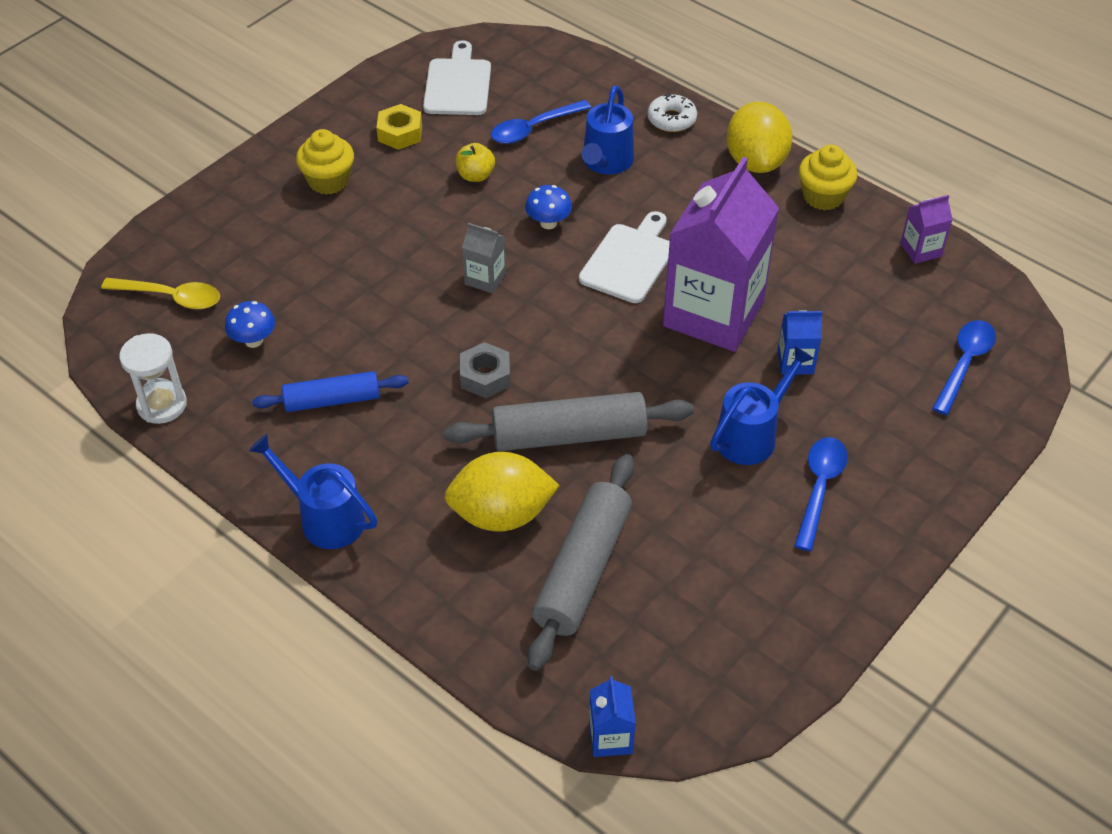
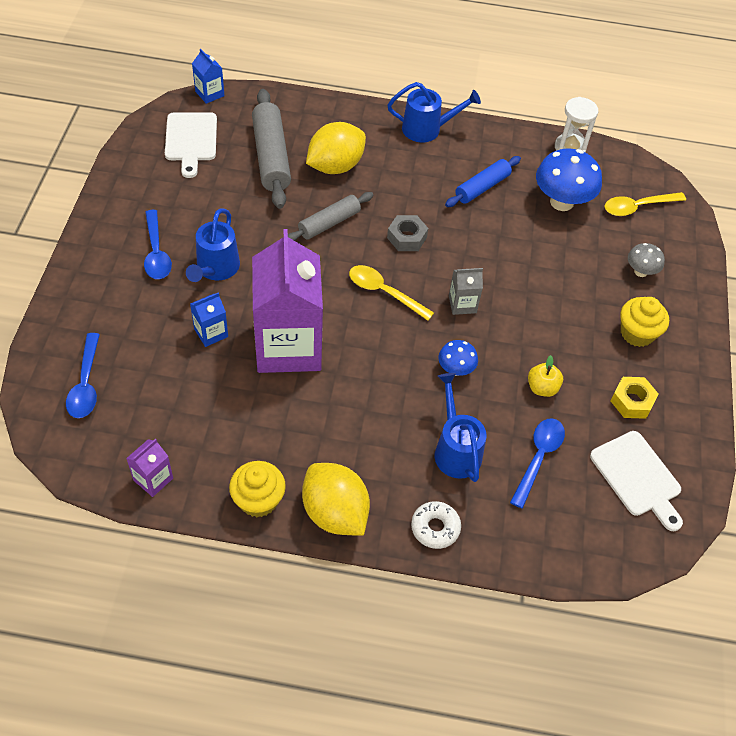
camera: 145 degrees right, 5 degrees up
blue mushroom [225,301,275,348] -> blue mushroom [536,148,602,211], size x1.87
grey rolling pin [444,392,694,451] -> grey rolling pin [288,192,373,241], size x0.64
white cutting board [579,211,670,303] -> white cutting board moved to [165,112,217,178]
none -> yellow spoon [349,265,434,321]
none -> grey mushroom [628,243,665,277]

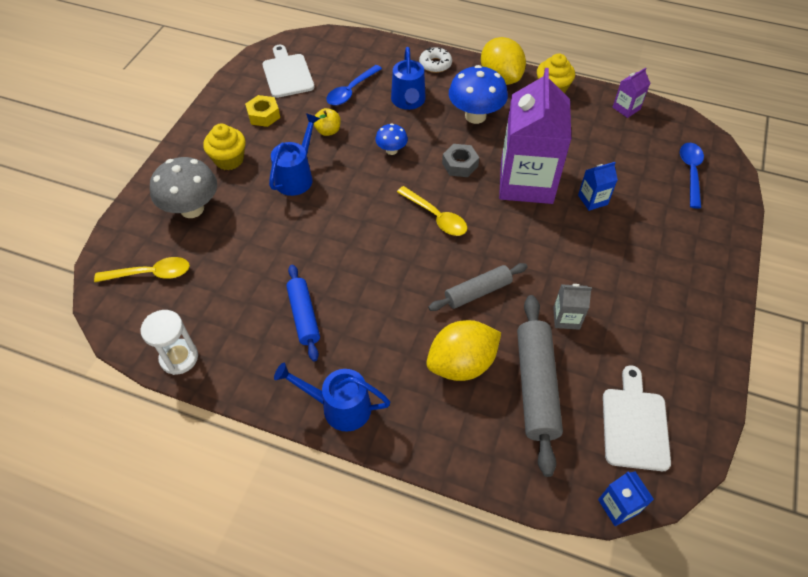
camera: 165 degrees left, 0 degrees up
blue spoon [144,210,172,279] -> none
blue watering can [186,209,240,282] -> blue watering can moved to [269,113,320,196]
grey nut [387,215,428,251] -> grey nut moved to [442,144,479,177]
blue rolling pin [445,156,521,207] -> blue rolling pin turned 75 degrees counterclockwise [286,265,320,361]
grey carton [449,268,483,315] -> grey carton moved to [553,284,592,330]
blue mushroom [536,148,602,211] -> blue mushroom moved to [449,65,508,124]
grey mushroom [628,243,665,277] -> grey mushroom [150,157,217,218], size x1.87

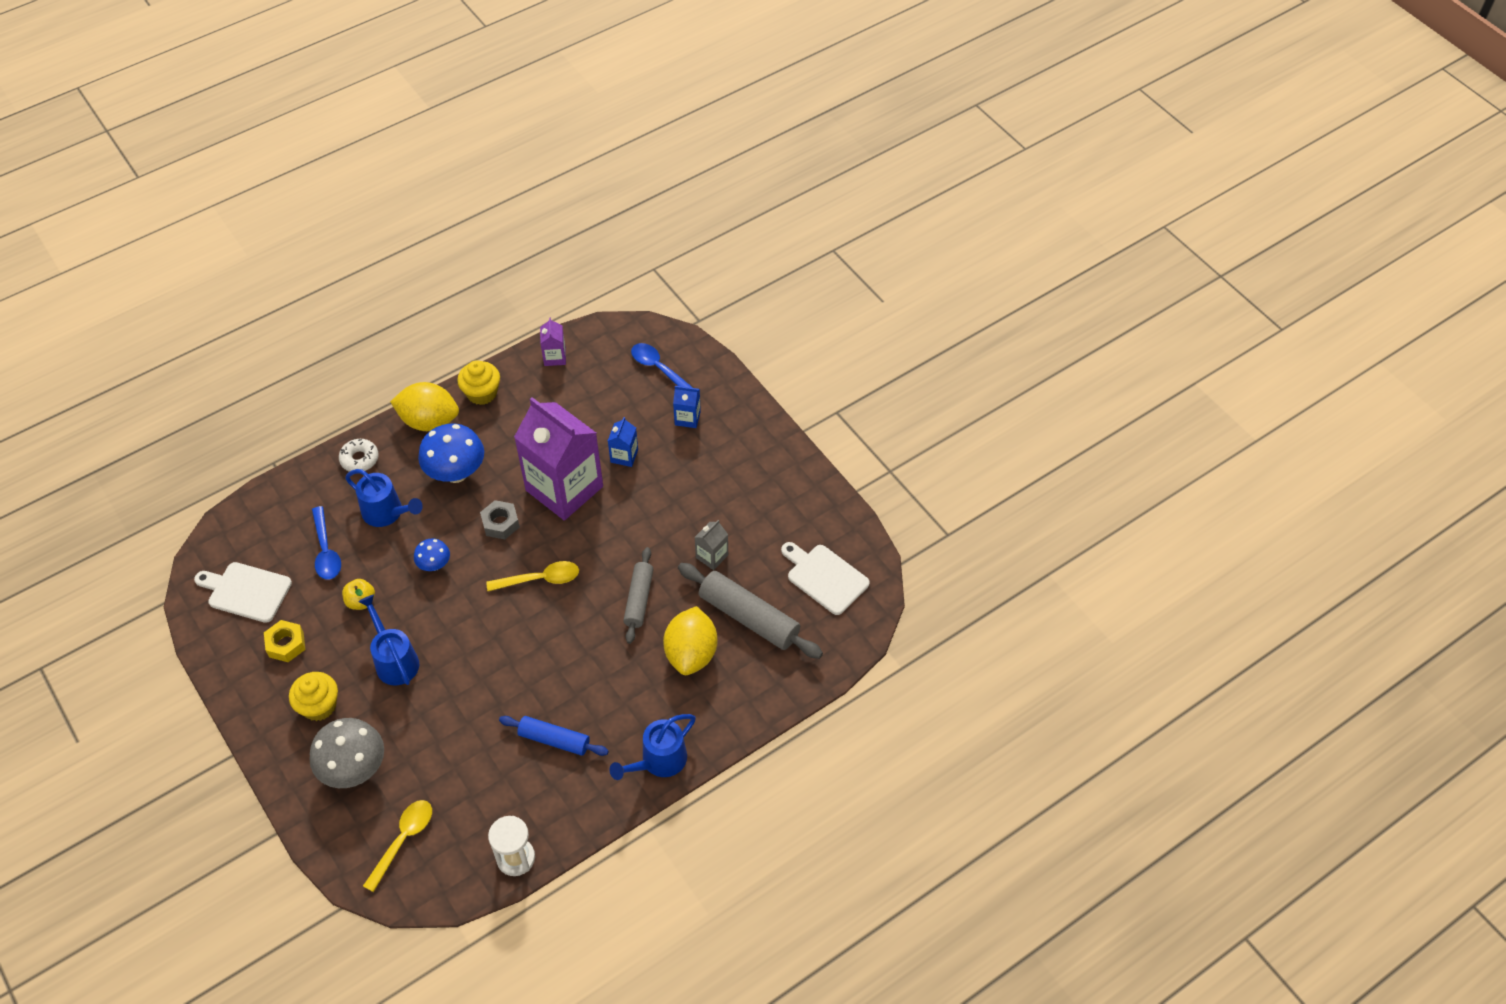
camera: 55 degrees left, 0 degrees up
blue carton [598,471,654,526] -> blue carton moved to [673,386,701,428]

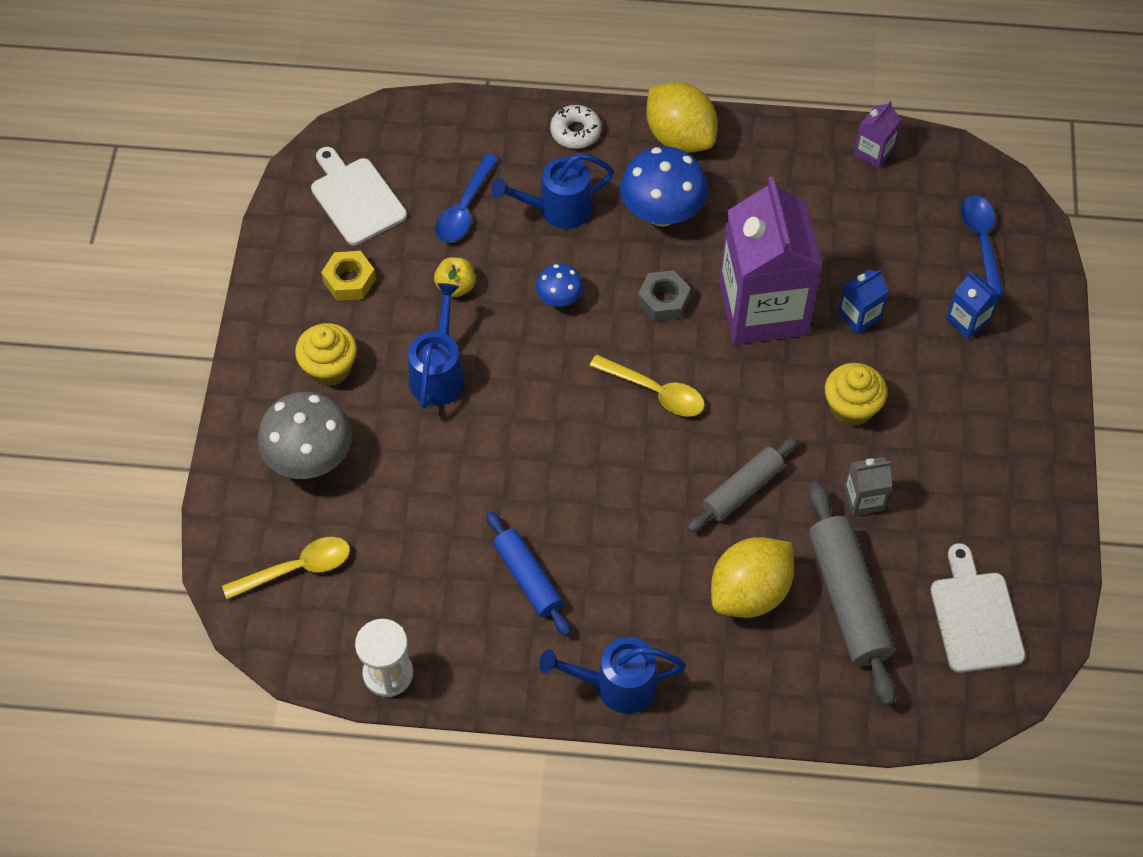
camera: 40 degrees right, 5 degrees up
blue watering can [345,469,423,527] -> blue watering can turned 90 degrees clockwise [491,153,614,229]
yellow cupcake [457,360,500,405] -> yellow cupcake moved to [825,363,887,426]

